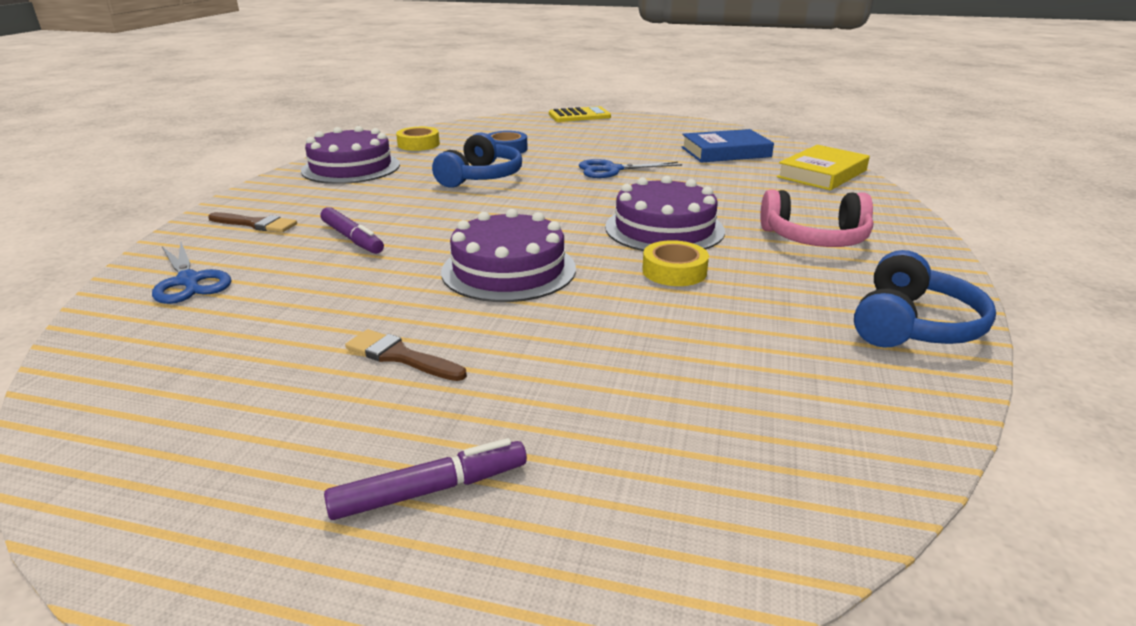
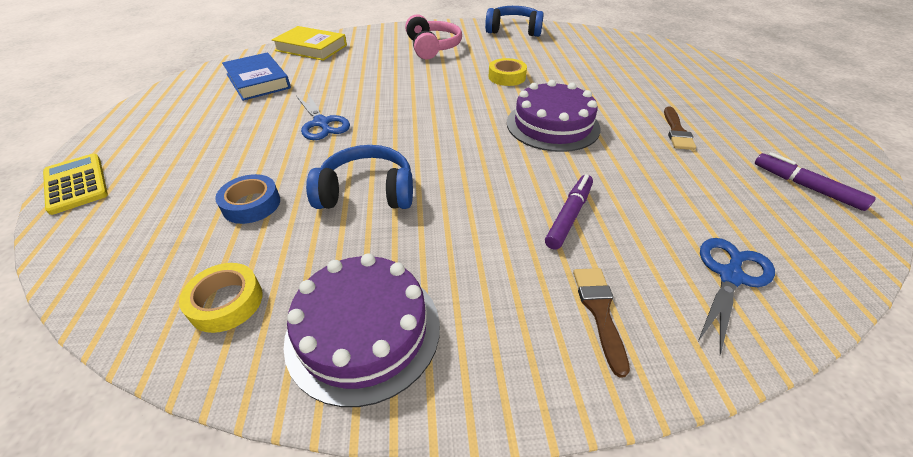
camera: 110 degrees left, 15 degrees up
purple marker [324,438,527,520] -> purple marker moved to [755,152,876,211]
purple cake [605,176,725,251] -> none

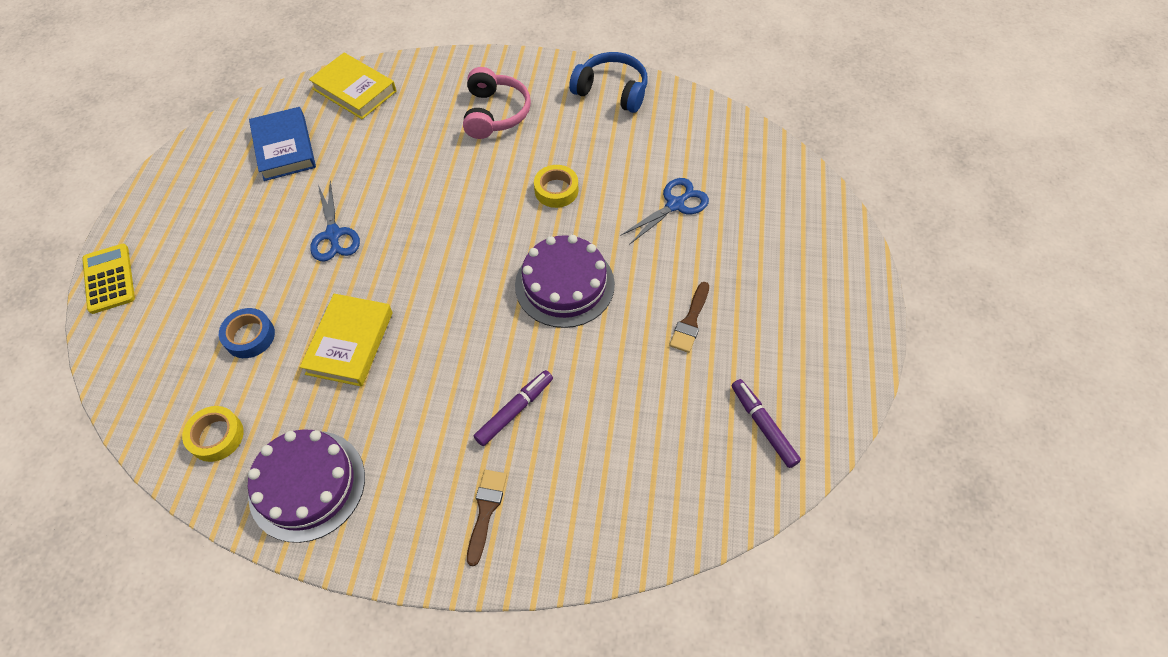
camera: 15 degrees right, 15 degrees up
blue headphones [306,145,413,209] -> yellow book [300,294,393,387]
blue scissors [698,238,775,355] -> blue scissors moved to [620,178,709,245]

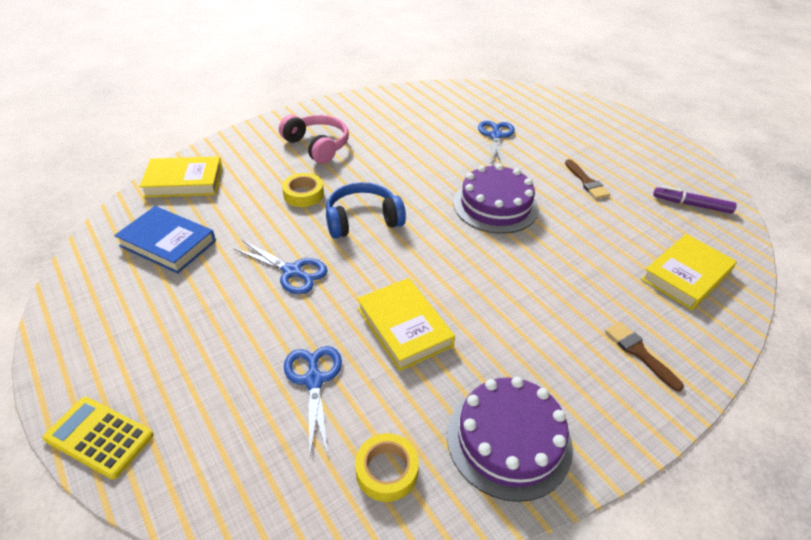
camera: 45 degrees left, 15 degrees down
blue tape [219,308,275,358] -> blue scissors [284,346,342,455]
purple marker [474,370,553,446] -> none
yellow tape [534,165,578,208] -> yellow tape moved to [282,173,324,207]
blue headphones [569,52,647,113] -> blue headphones moved to [326,182,406,239]
none -> yellow book [641,234,737,310]

